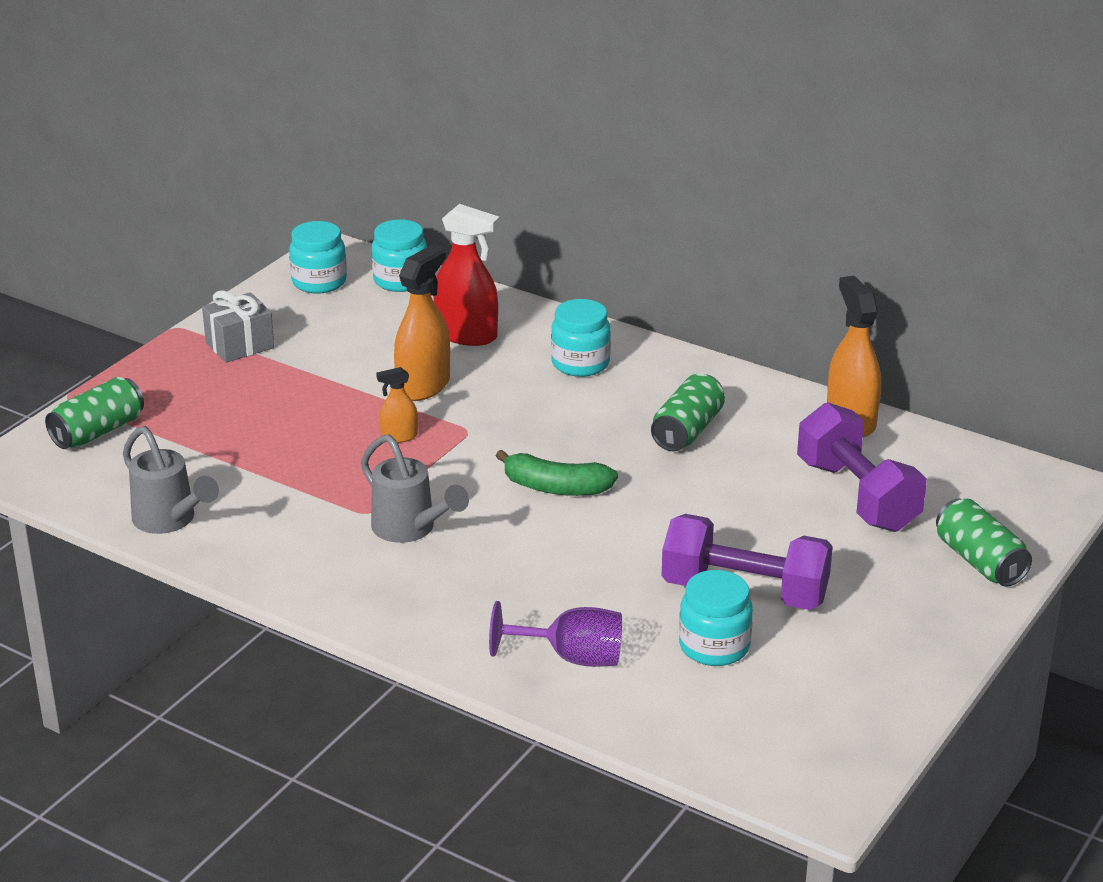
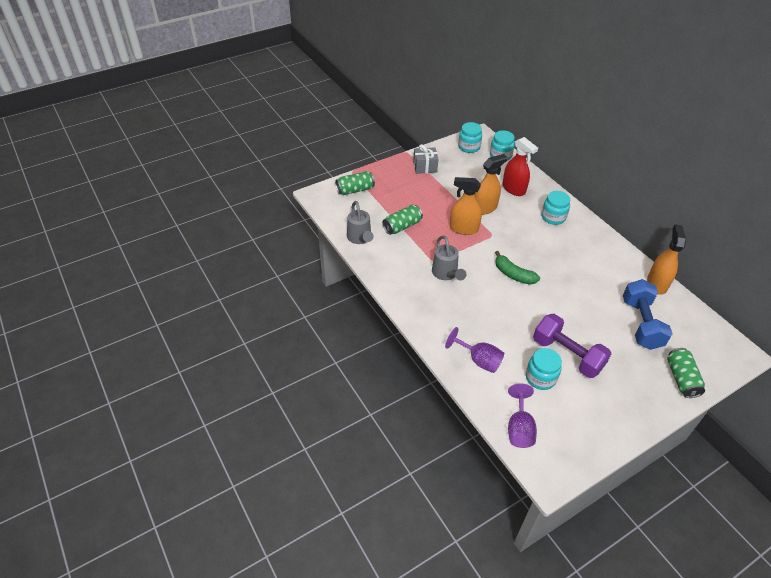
camera: 25 degrees right, 15 degrees up
orange spray bottle [376,367,418,443] -> orange spray bottle [450,177,482,235], size x1.92
green can [651,374,725,451] -> green can moved to [383,205,423,235]
purple dumbbell [797,402,927,532] -> blue dumbbell [623,279,673,350]
none -> purple goblet [508,383,537,448]

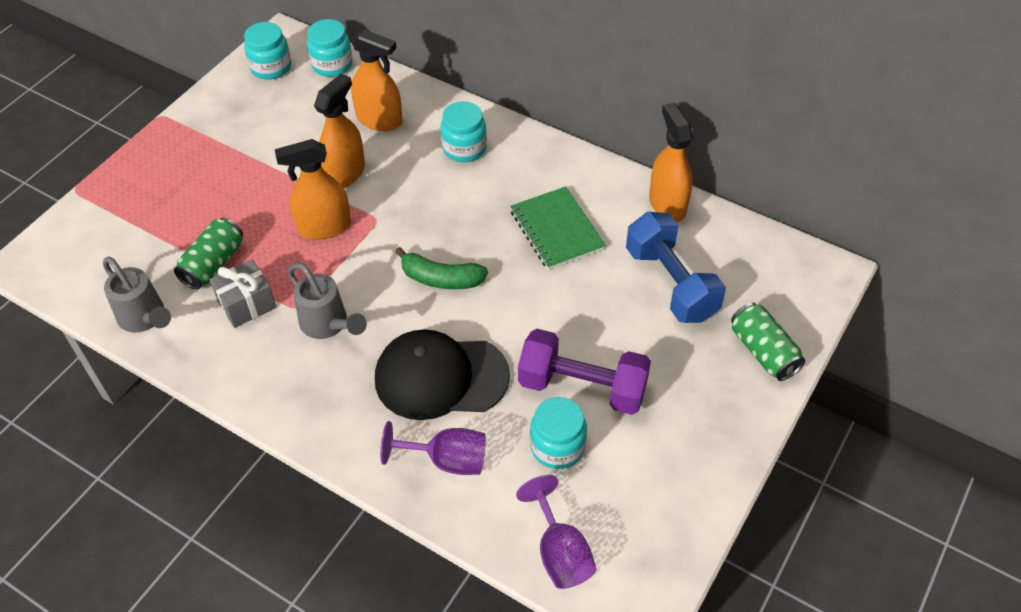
camera: 25 degrees left, 5 degrees up
green can [335,171,375,195] -> none
grey gift [413,144,439,174] -> grey gift moved to [210,259,276,328]
red spray bottle [503,137,538,196] -> orange spray bottle [351,29,402,131]
none -> black cap [375,329,510,420]
none -> green notebook [510,186,606,270]

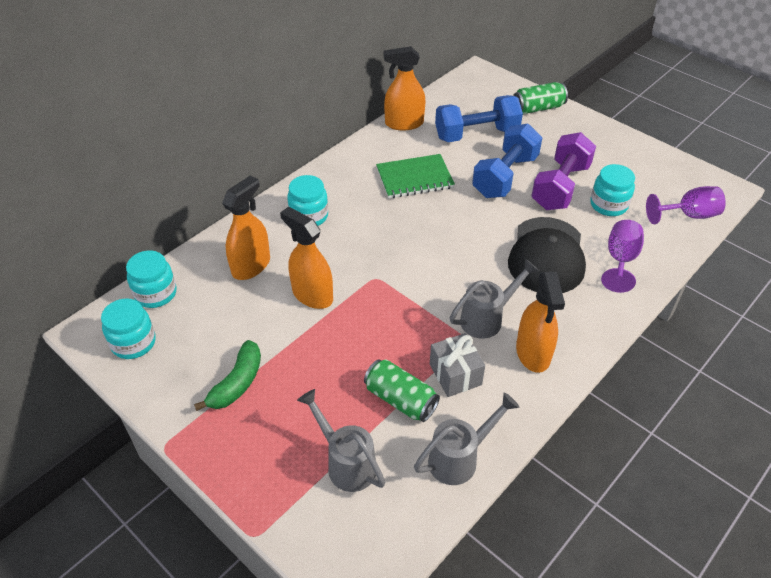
camera: 80 degrees left, 5 degrees down
orange spray bottle [275,139,351,239] -> orange spray bottle moved to [516,272,565,373]
green banana [395,247,488,289] -> green banana moved to [194,340,261,411]
none -> grey watering can [297,389,385,492]
none -> blue dumbbell [472,124,542,198]

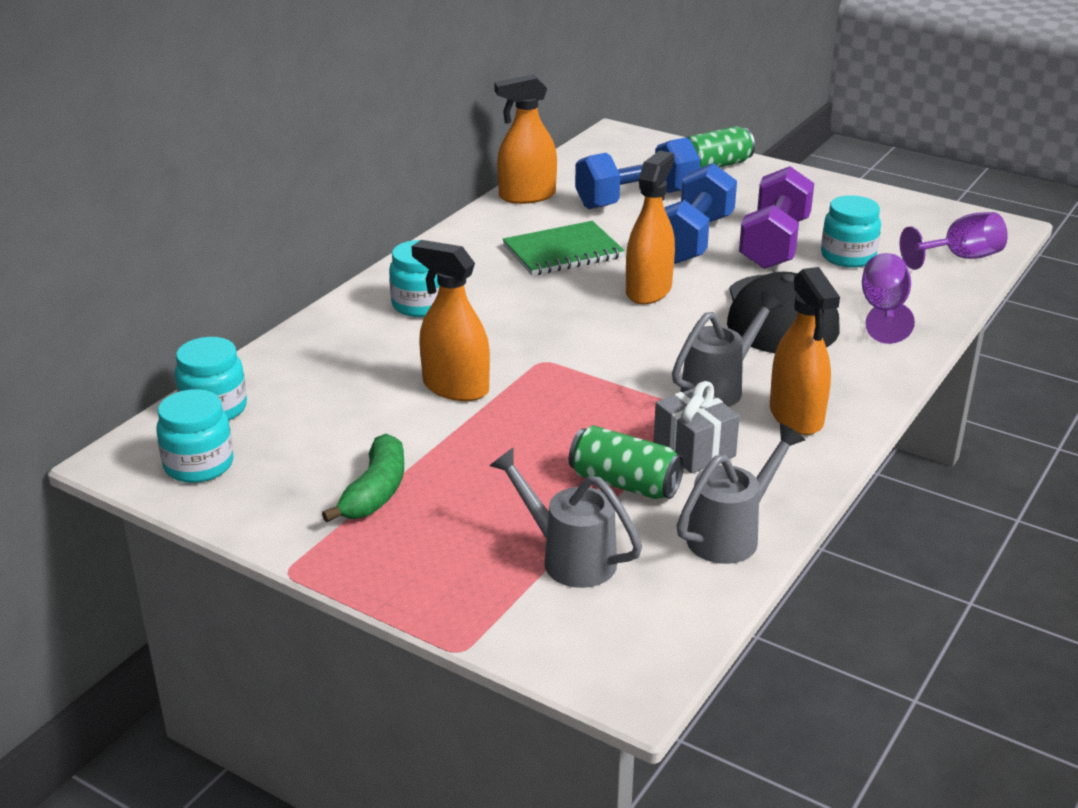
camera: 10 degrees left, 15 degrees down
orange spray bottle [222,175,270,280] -> orange spray bottle moved to [626,150,675,304]

